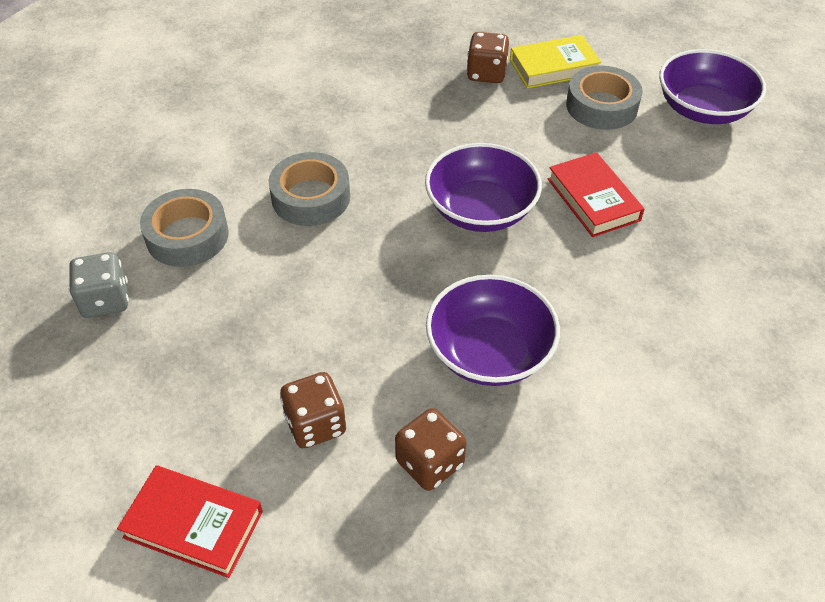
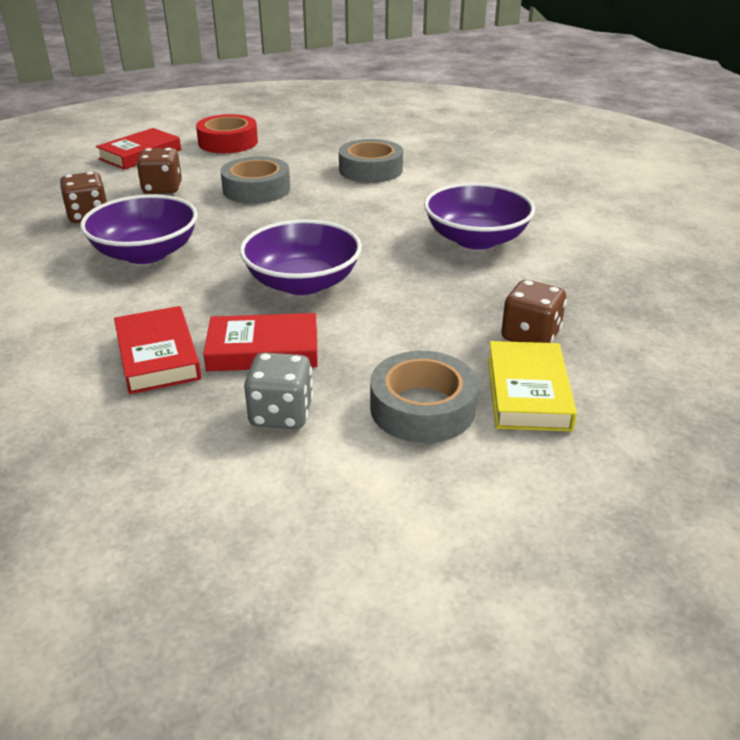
camera: 110 degrees right, 15 degrees down
grey dice [69,252,129,318] -> grey dice moved to [244,353,313,429]
grey tape [268,152,350,226] -> grey tape moved to [220,156,290,204]
purple bowl [659,49,766,124] -> purple bowl moved to [424,183,535,250]
none -> red book [114,306,202,394]
none -> red tape [196,114,258,153]

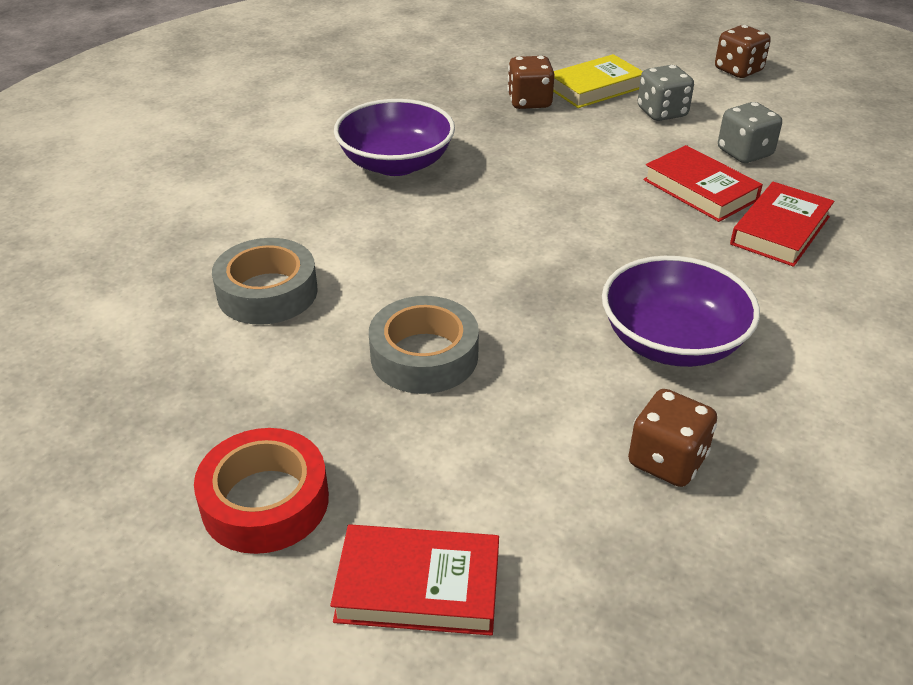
camera: 125 degrees left, 5 degrees up
brown dice [136,148,182,194] -> brown dice moved to [715,25,771,78]
purple bowl [240,220,362,295] -> none
grey tape [370,351,478,443] -> grey dice [638,65,694,121]

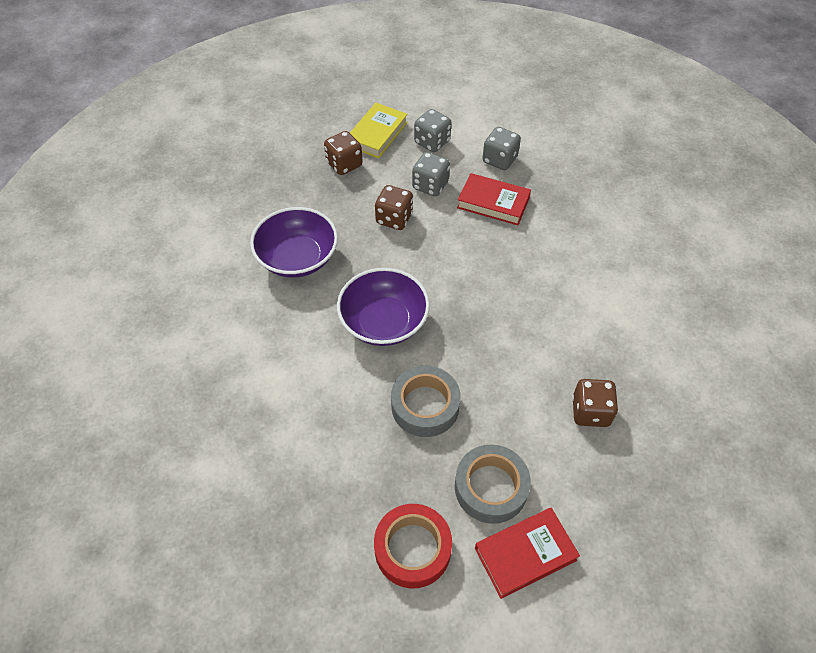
camera: 30 degrees left, 15 degrees up
grey tape [212,238,318,325] -> grey tape moved to [455,445,531,524]
purple bowl [602,256,760,367] -> purple bowl moved to [337,268,430,346]
brown dice [715,25,771,78] -> brown dice moved to [375,185,413,230]
red book [730,182,834,267] -> none
none -> grey dice [412,152,450,196]

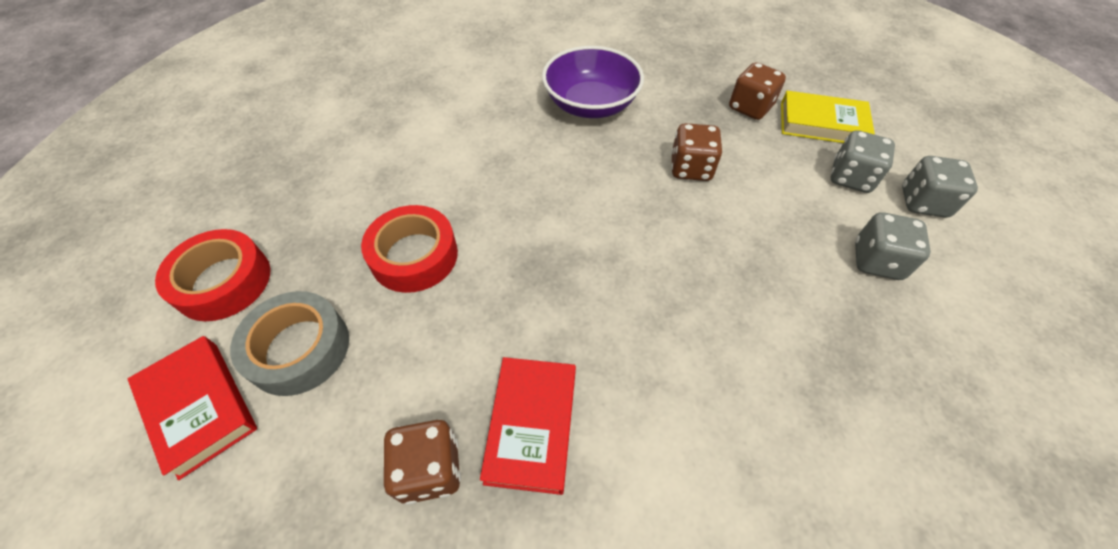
camera: 75 degrees right, 0 degrees up
purple bowl [337,268,430,346] -> none
grey tape [391,366,461,437] -> red tape [361,205,458,293]
grey dice [412,152,450,196] -> grey dice moved to [902,156,978,218]
red book [457,173,531,225] -> red book moved to [480,357,576,495]

